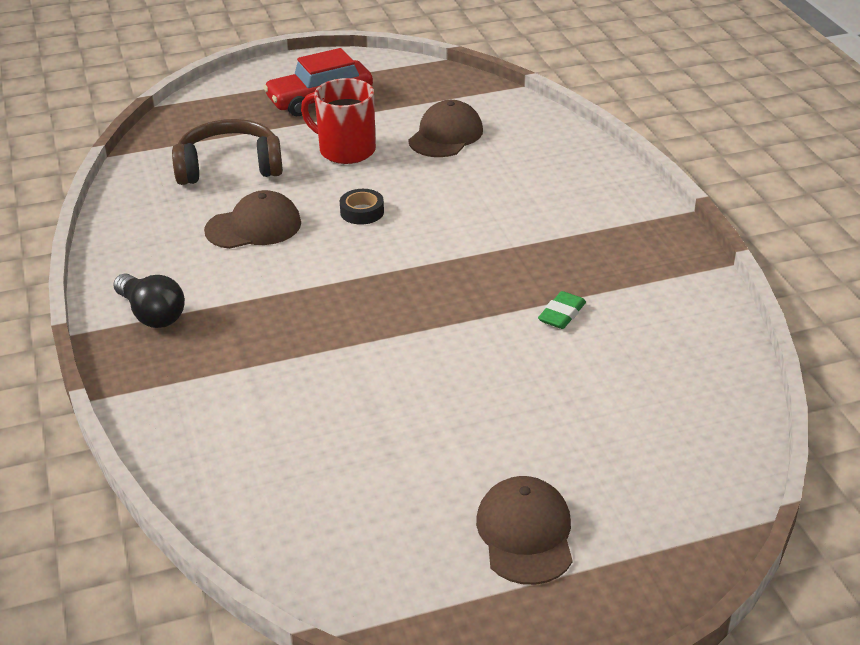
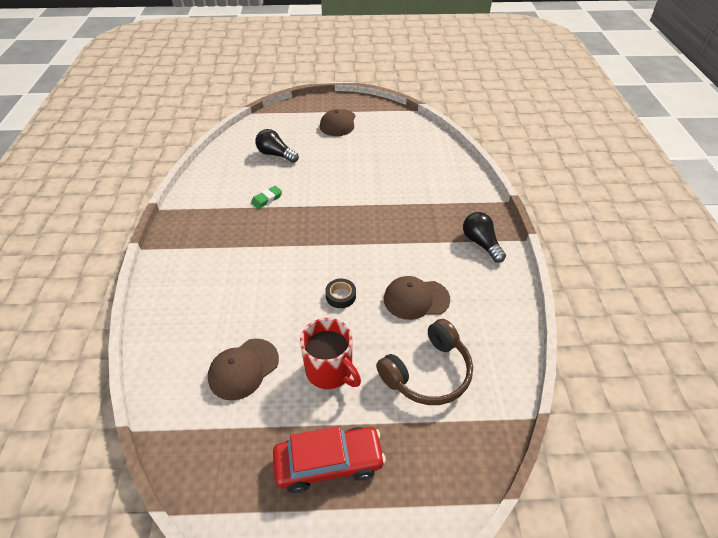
camera: 165 degrees left, 10 degrees up
brown headphones [172,119,283,185] -> brown headphones turned 45 degrees counterclockwise [376,319,473,405]
none -> black light bulb [255,129,299,163]

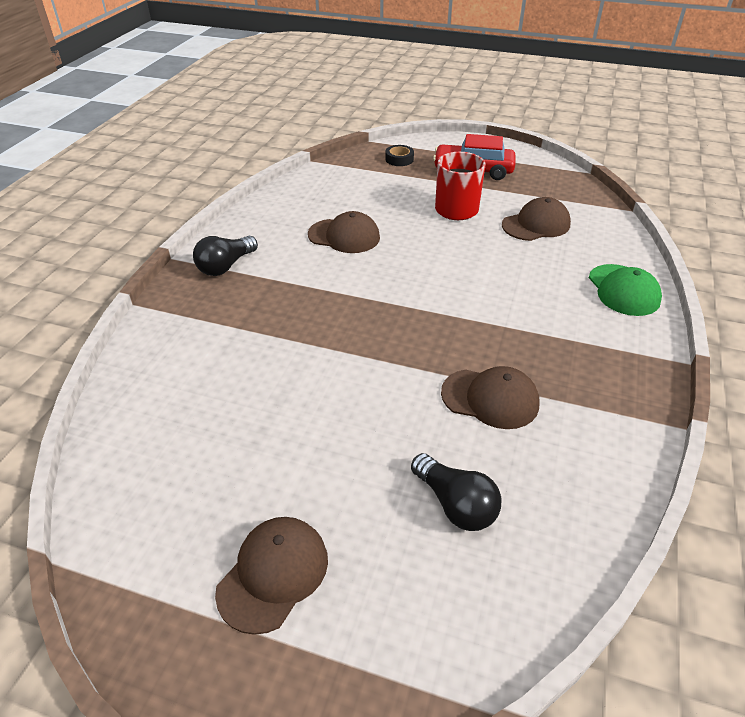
camera: 160 degrees left, 5 degrees down
green eraser [251,186,282,209] -> brown cap [441,366,539,429]
black tape [325,279,356,308] -> black tape moved to [385,145,414,166]
brown headphones [376,319,473,405] -> none
black light bulb [463,212,506,263] -> black light bulb turned 45 degrees clockwise [193,236,258,276]
none -> green cap [589,264,662,316]

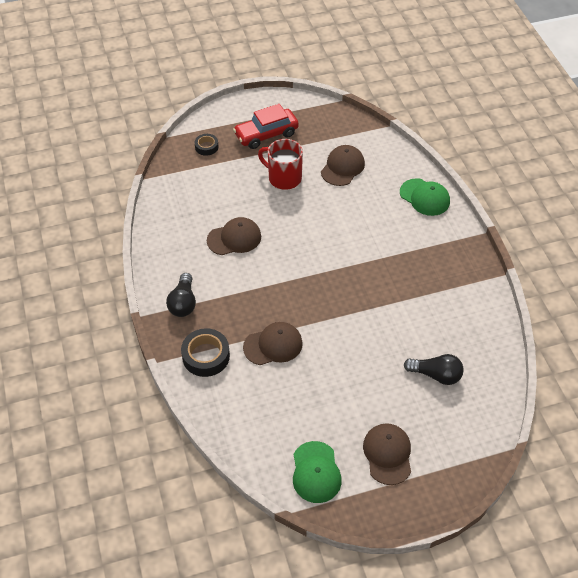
camera: 35 degrees left, 10 degrees up
brown cap [441,366,539,429] -> brown cap moved to [243,322,303,365]
none -> black tape [181,328,230,377]
none -> green cap [293,441,342,503]

